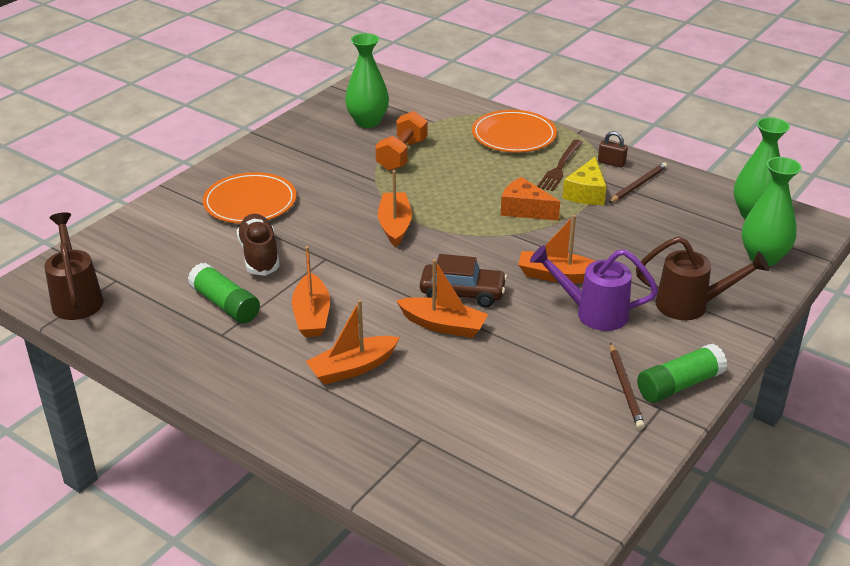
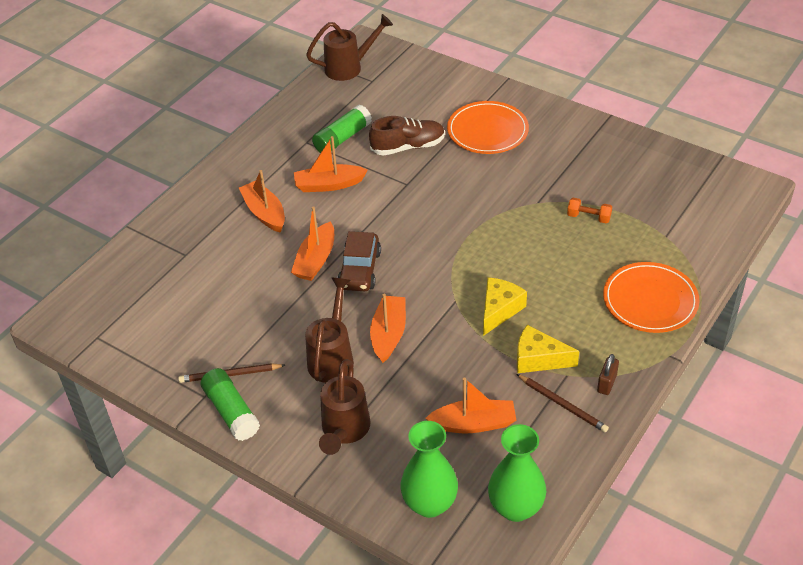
camera: 90 degrees right, 10 degrees up
green vase [345,33,389,128] -> none
orange dumbbell [375,111,427,171] -> orange dumbbell [567,198,612,223], size x0.58
orange boat [378,171,412,247] -> orange boat moved to [425,377,516,433]
orange cheese [501,177,560,221] -> yellow cheese [483,277,527,336]
purple watering can [530,245,658,331] -> brown watering can [305,278,354,383]
brown fork [537,139,583,191] -> none

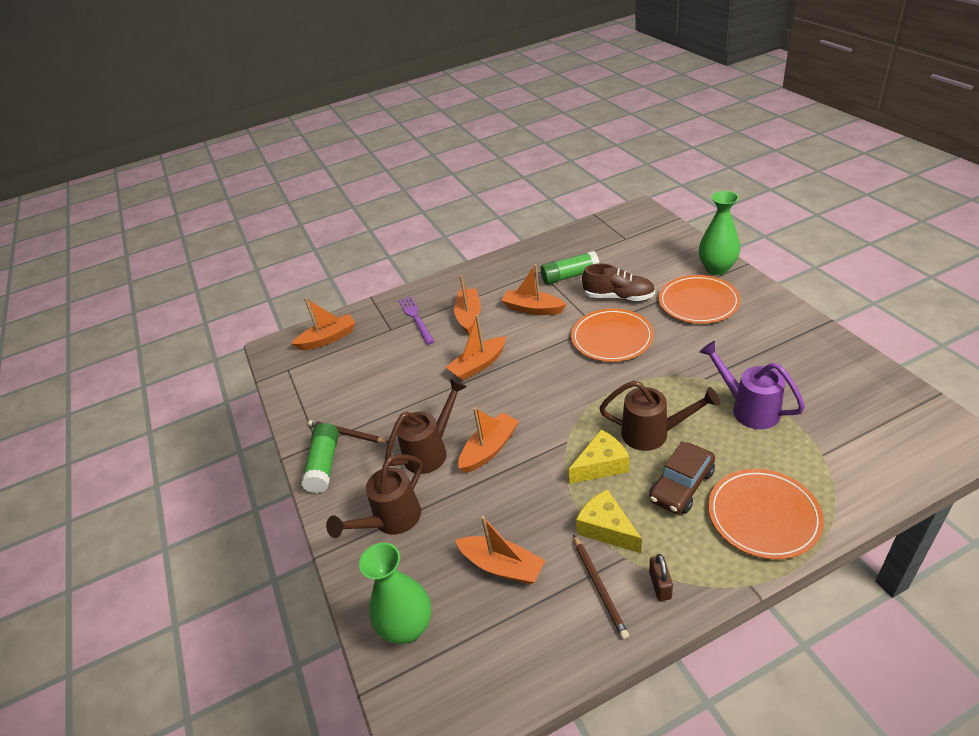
camera: 35 degrees right, 5 degrees down
brown watering can [306,14,393,81] -> brown watering can moved to [599,381,720,451]
brown car [337,231,381,291] -> brown car moved to [649,441,715,514]
green vase [488,424,546,522] -> green vase moved to [699,191,740,275]
orange dumbbell [567,198,612,223] -> purple watering can [699,341,805,429]
brown padlock [597,354,619,395] -> brown padlock turned 60 degrees counterclockwise [649,554,673,601]
none -> orange boat [291,298,355,350]
none -> purple fork [398,296,435,345]
none -> orange plate [571,309,654,362]

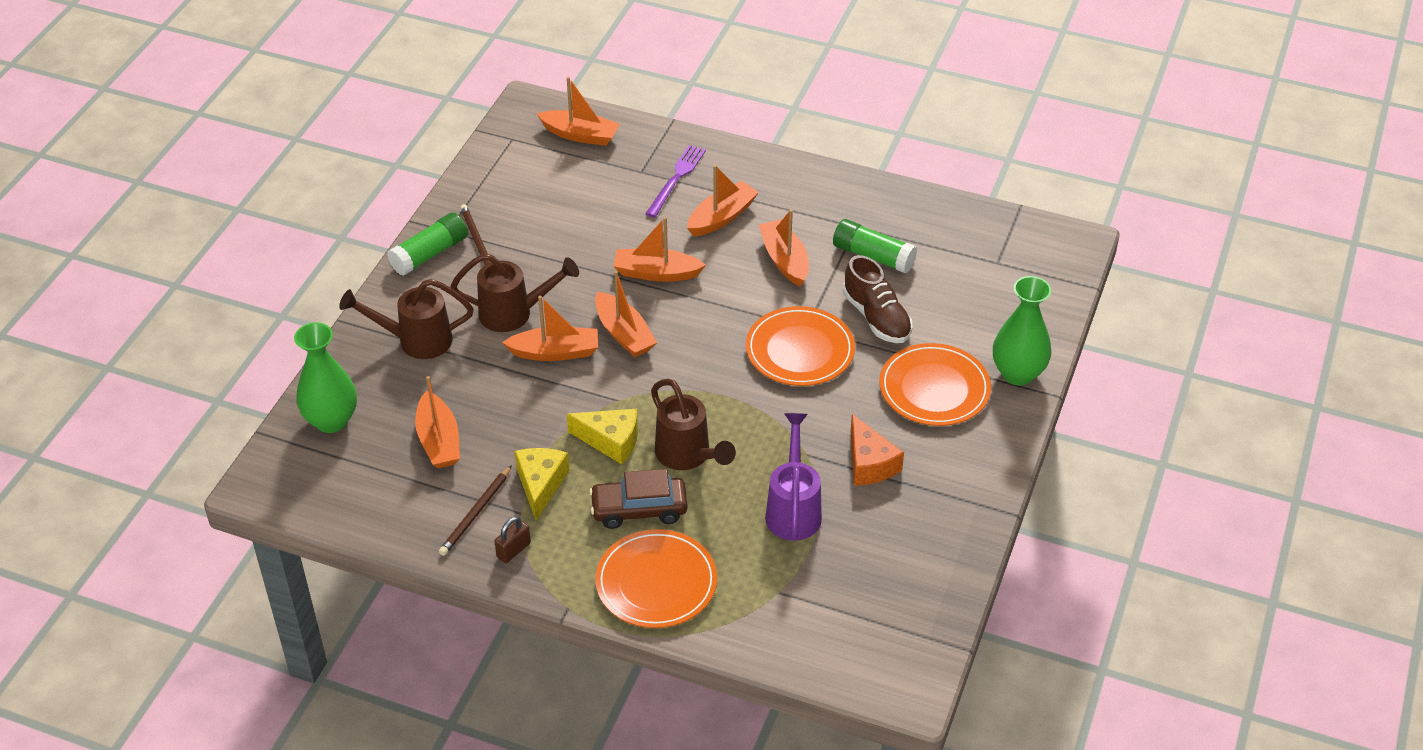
camera: 40 degrees right, 5 degrees up
none -> orange boat [595,271,657,357]
none -> orange cheese [851,414,904,486]

